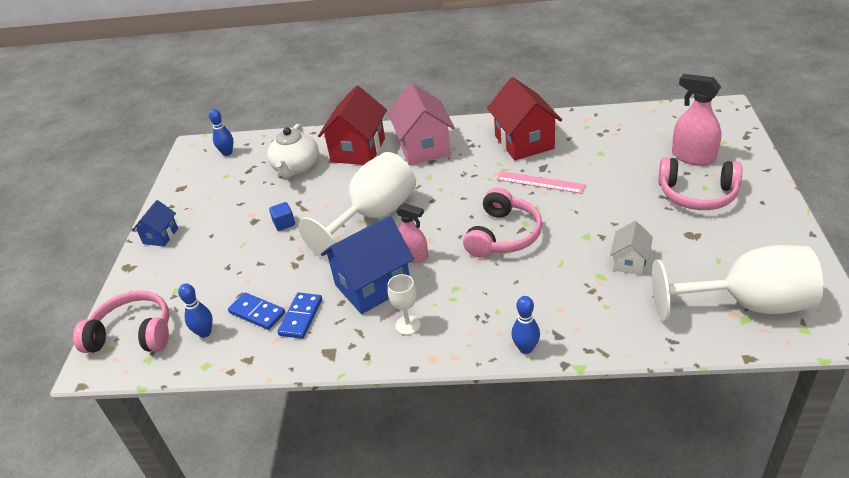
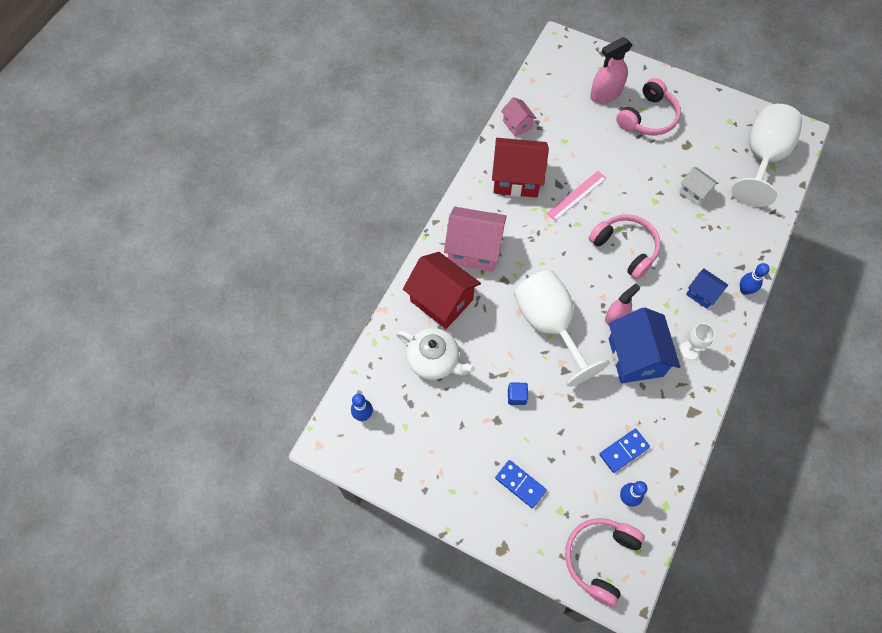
camera: 70 degrees left, 25 degrees up
blue house [132,200,178,247] -> blue house moved to [686,268,728,309]
blue domino [277,293,322,339] -> blue domino moved to [495,460,547,508]
none -> pink house [501,97,537,136]

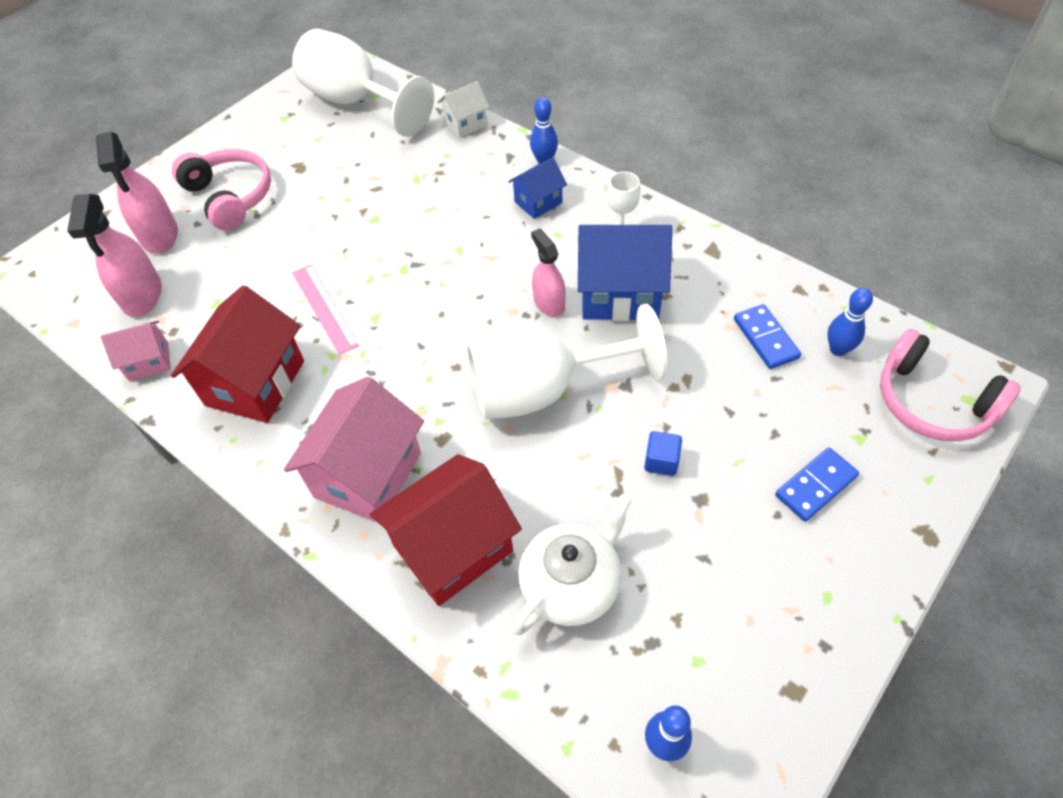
camera: 75 degrees left, 10 degrees down
pink headphones [589,214,661,280] -> none
white house [679,167,719,206] -> white house moved to [437,81,489,138]
none -> pink spray bottle [67,194,162,317]

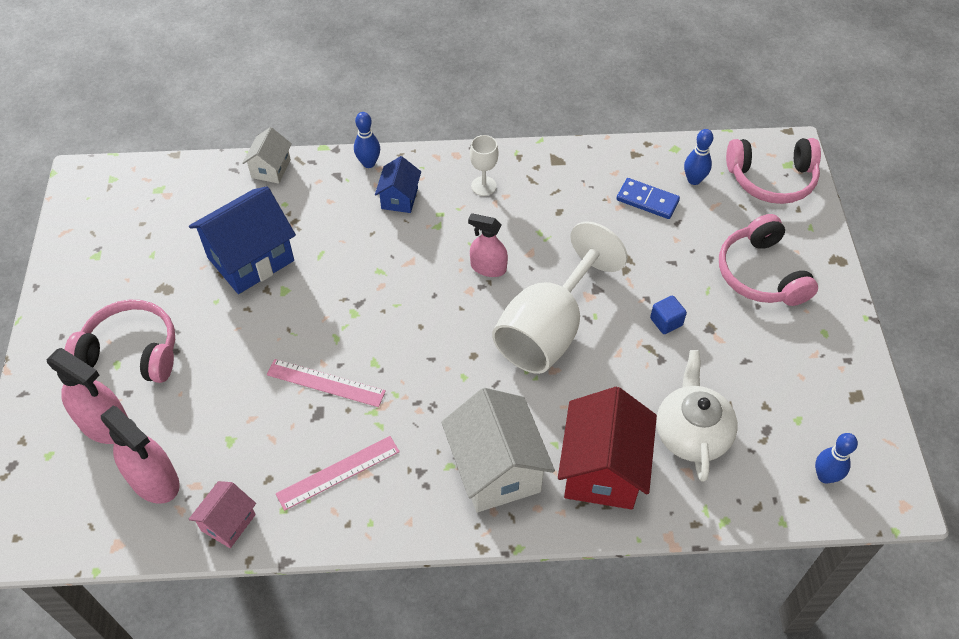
camera: 45 degrees left, 0 degrees up
red house [171,285,304,423] -> pink ruler [276,436,400,511]
pink house [284,377,424,523] -> white house [441,388,555,512]
white goblet [292,29,434,137] -> none
blue house [578,225,672,321] -> blue house moved to [189,186,296,294]
blue domino [775,447,859,522] -> pink headphones [719,214,818,306]

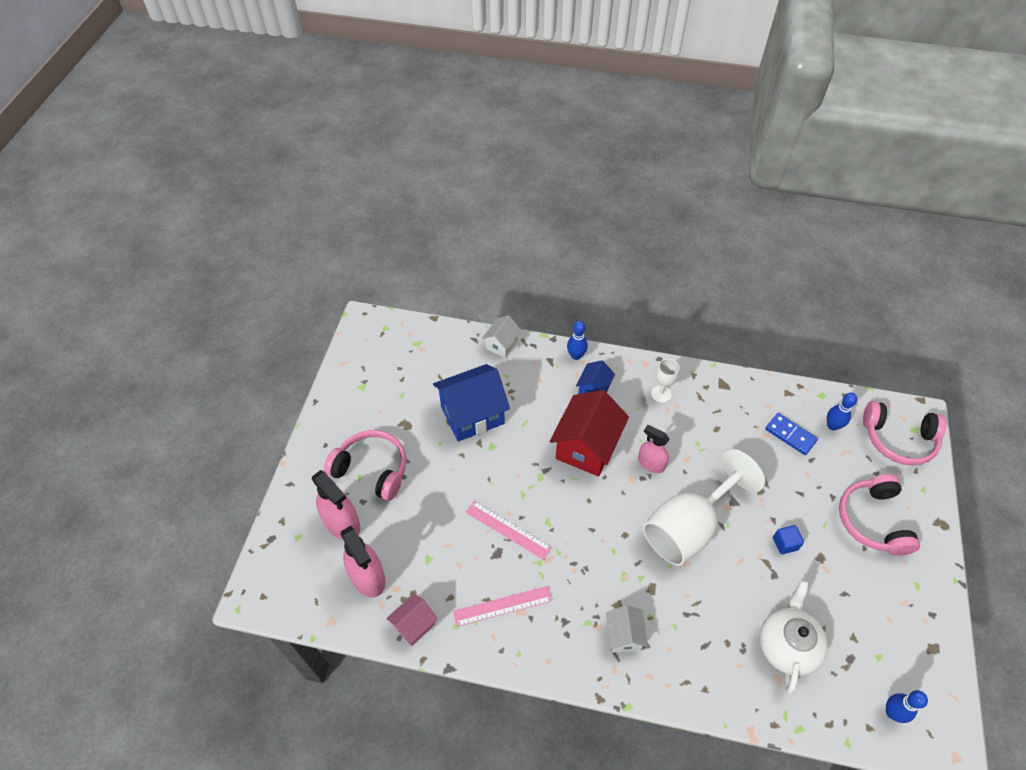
camera: 15 degrees right, 0 degrees up
white house [441,388,555,512] -> white house [606,605,648,653], size x0.53
red house [558,387,657,509] -> red house moved to [550,390,629,477]

